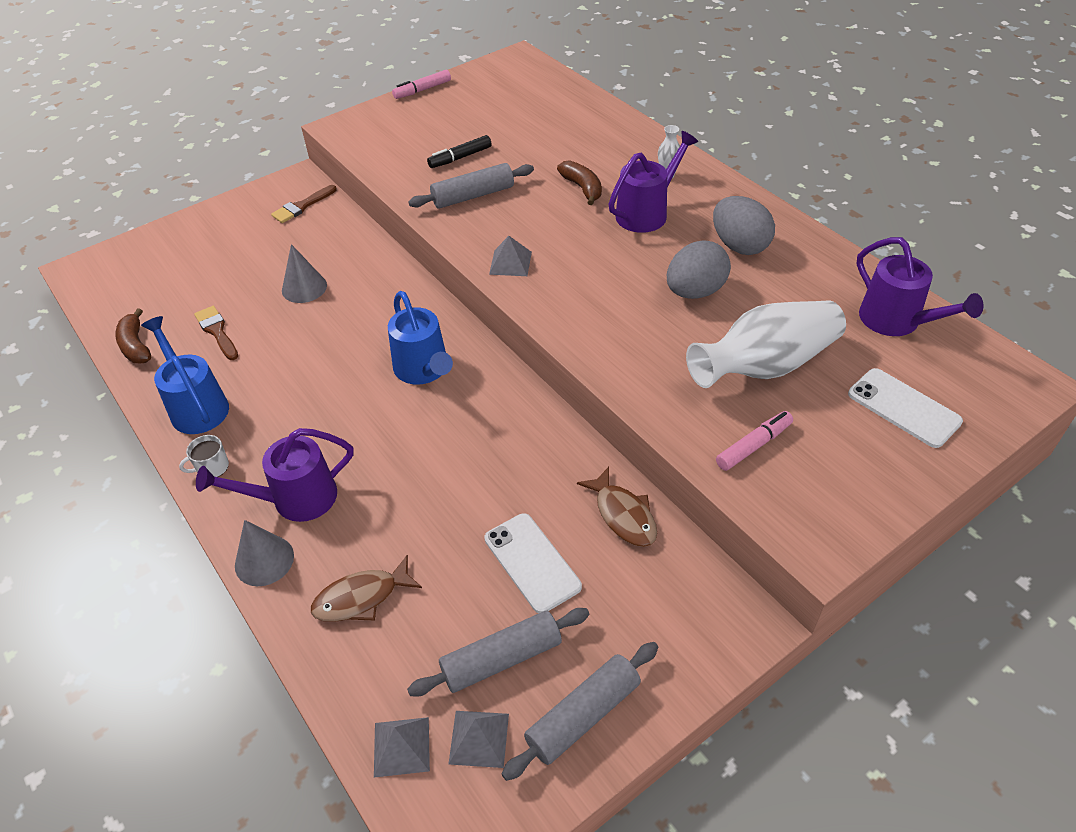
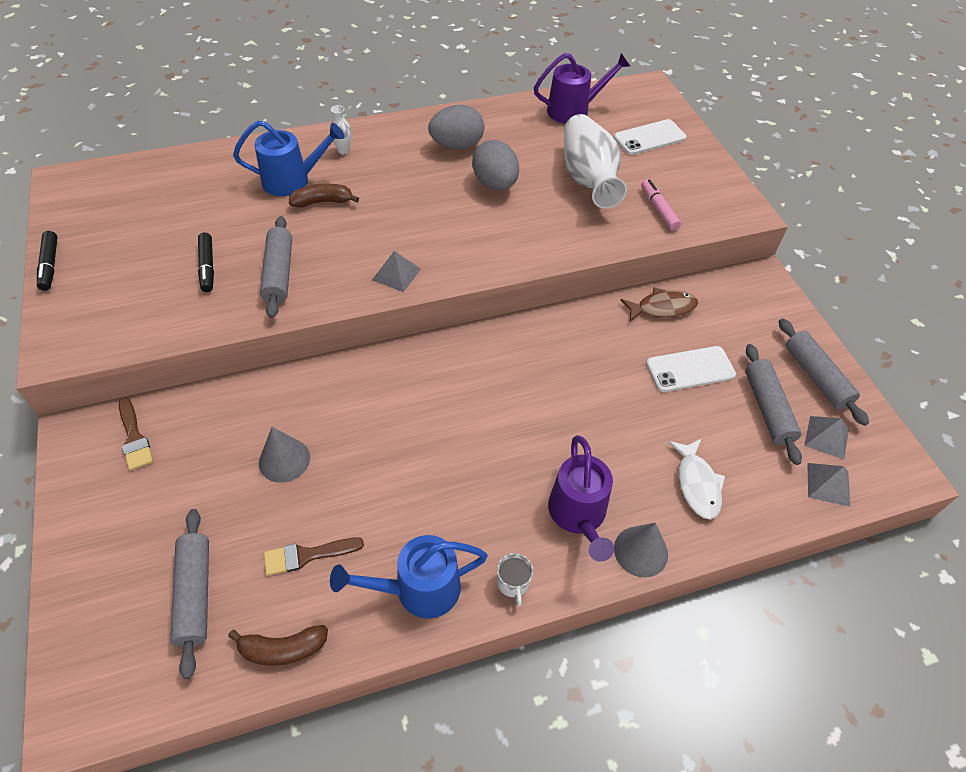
camera: 75 degrees left, 5 degrees up
brown fish [311,555,422,622] -> white fish [668,439,725,520]
blue watering can [388,291,453,385] -> blue watering can moved to [233,120,345,196]
pink marker [392,70,451,99] -> black marker [37,231,57,291]
purple watering can [609,131,698,233] -> none
none -> grey rolling pin [170,509,209,679]

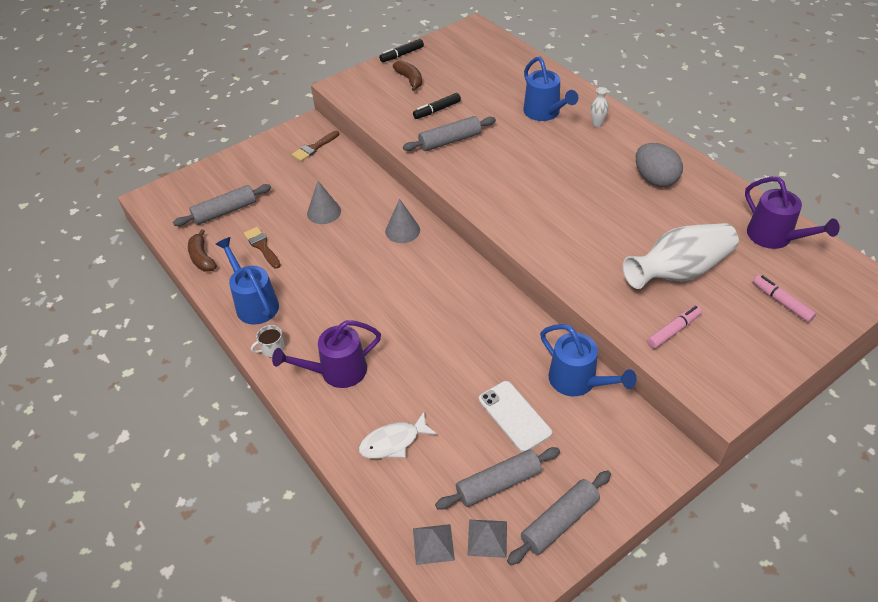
camera: 75 degrees right, 5 degrees down
brown banana [289,184,359,208] -> brown banana moved to [393,60,422,91]
grey pyramid [372,251,421,292] -> none
grey egg [472,140,519,190] -> none
white phone [614,119,687,155] -> pink marker [753,275,816,323]
grey cone [614,523,668,577] -> grey cone moved to [385,199,420,243]
brown fish [621,288,698,322] -> blue watering can [540,324,637,396]

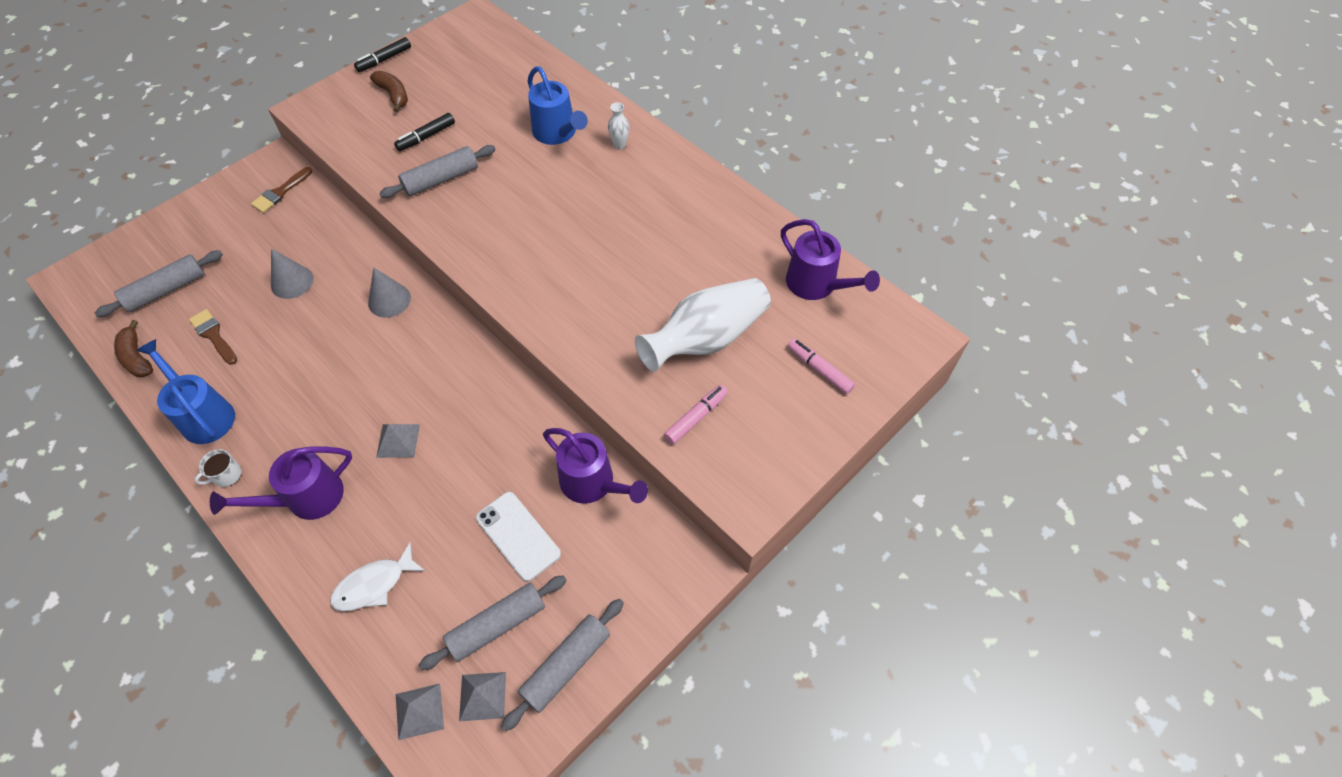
camera: 10 degrees left, 10 degrees up
blue watering can [540,324,637,396] -> purple watering can [543,428,648,504]
grey egg [636,143,683,187] -> none
none -> grey pyramid [376,424,420,458]

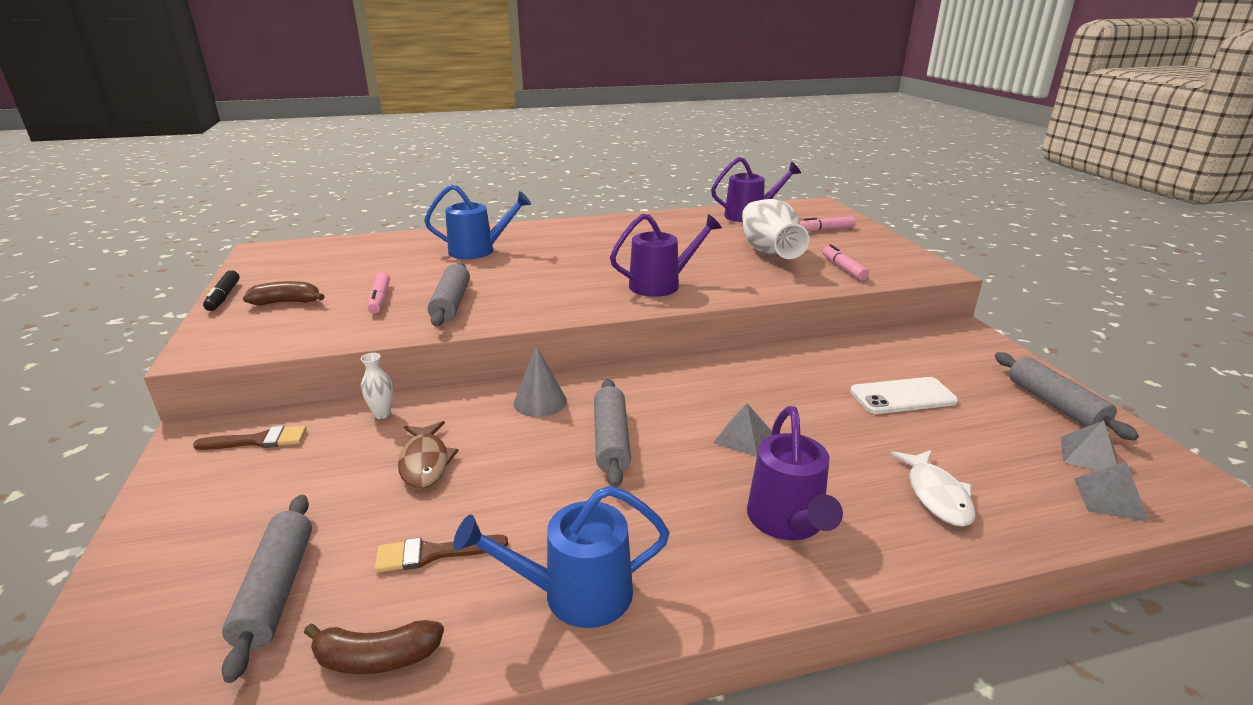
camera: 60 degrees left, 30 degrees down
white mug [195,449,241,487] -> none
brown brush [251,167,312,213] -> brown brush turned 75 degrees counterclockwise [193,426,307,450]
grey cone [271,249,314,299] -> brown fish [398,421,459,489]
black marker [394,113,455,151] -> pink marker [368,272,390,314]
grey rolling pin [419,575,567,670] -> grey rolling pin moved to [594,379,631,488]
purple watering can [543,428,648,504] -> purple watering can moved to [610,214,722,297]
white vase [608,102,629,149] -> white vase moved to [361,353,393,419]

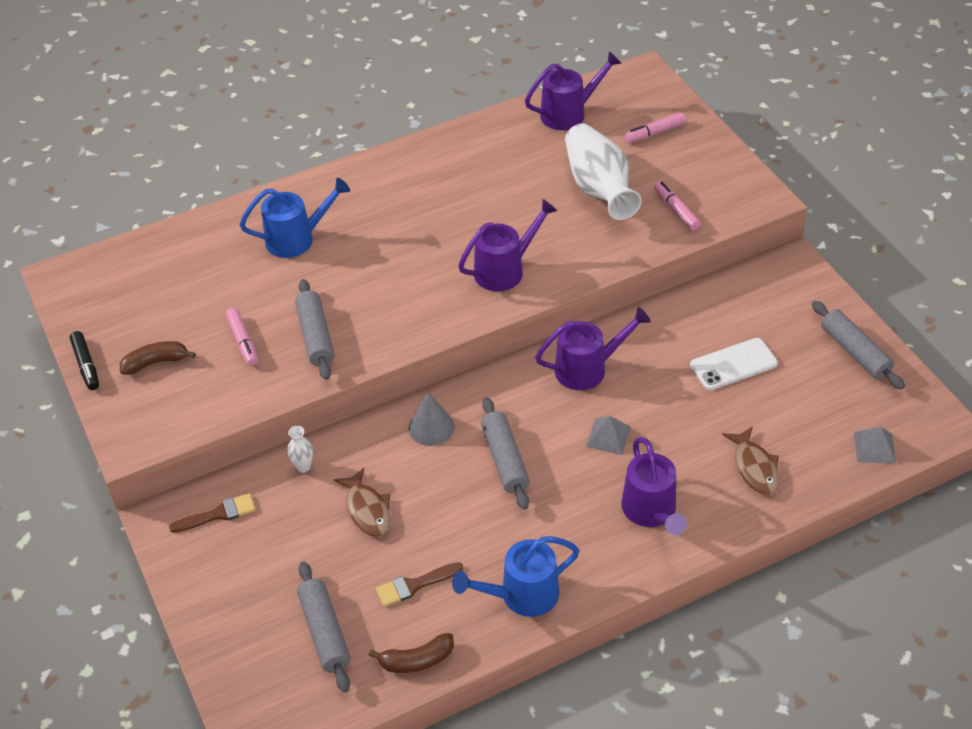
camera: 10 degrees left, 20 degrees up
white fish [891,450,975,527] -> brown fish [722,426,779,495]
grey pyramid [1061,420,1118,471] -> none
none -> purple watering can [535,307,651,390]

